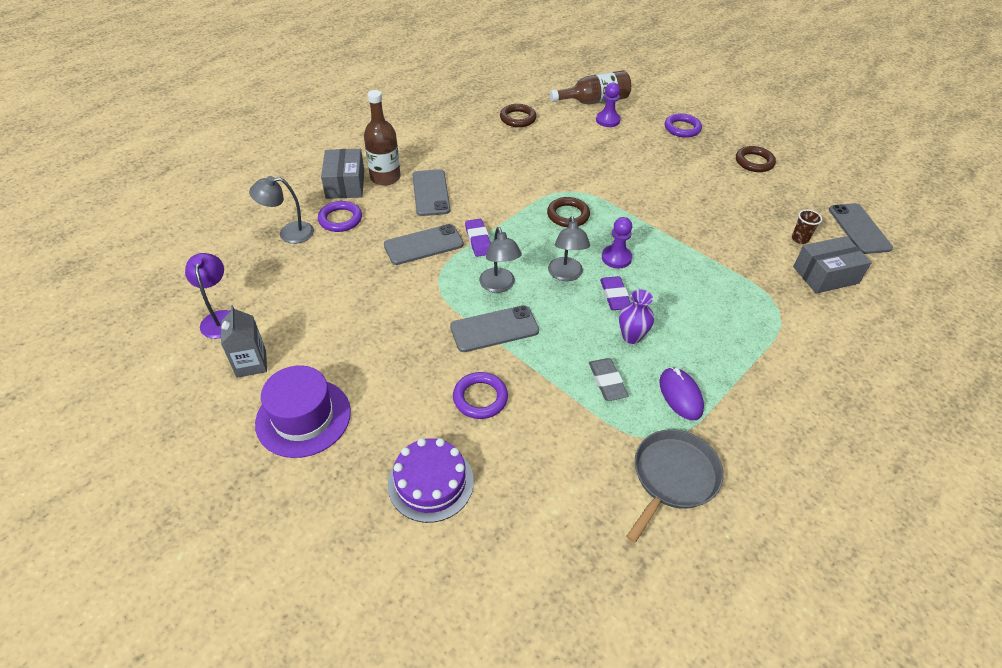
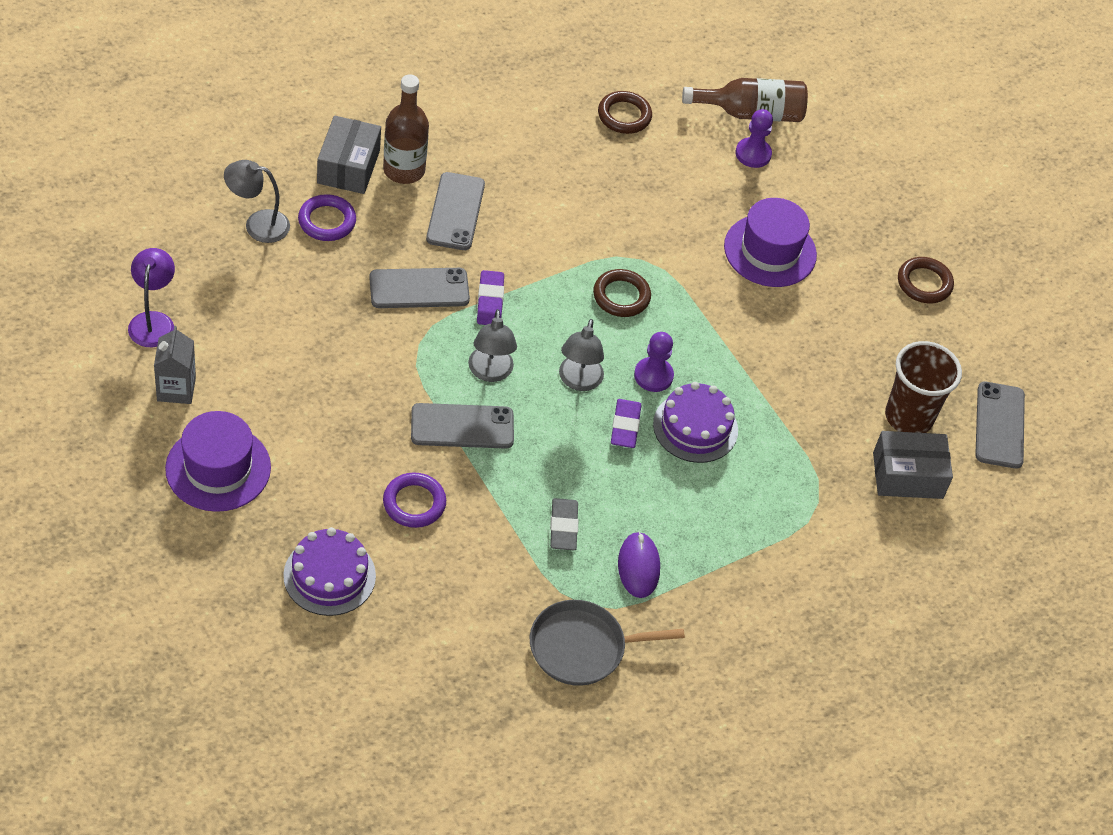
camera: 10 degrees right, 5 degrees up
purple vase [619,289,654,344] -> none
grey pan [626,429,723,543] -> grey pan turned 150 degrees counterclockwise [530,600,685,686]
purple ring [665,113,702,138] -> none
brown cup [792,210,822,244] -> brown cup [885,341,962,433], size x2.14
none -> purple cake [653,382,738,463]
none -> purple hat [724,198,817,287]

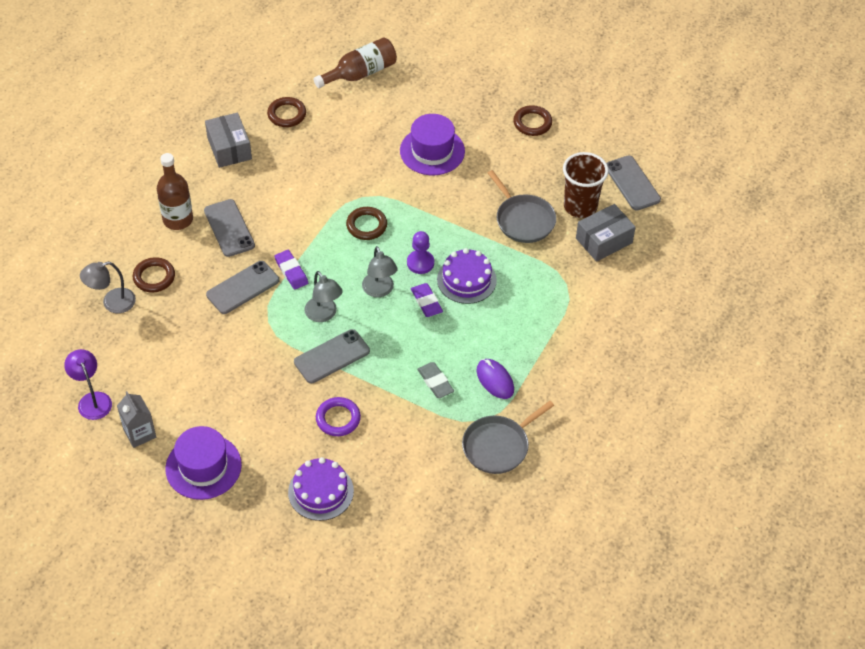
camera: 25 degrees left, 0 degrees up
purple ring [298,194,356,241] -> brown ring [133,257,175,292]
grey box [317,116,381,194] -> grey box moved to [205,112,252,168]
purple pawn [736,109,773,168] -> none
none -> grey pan [488,170,556,243]

